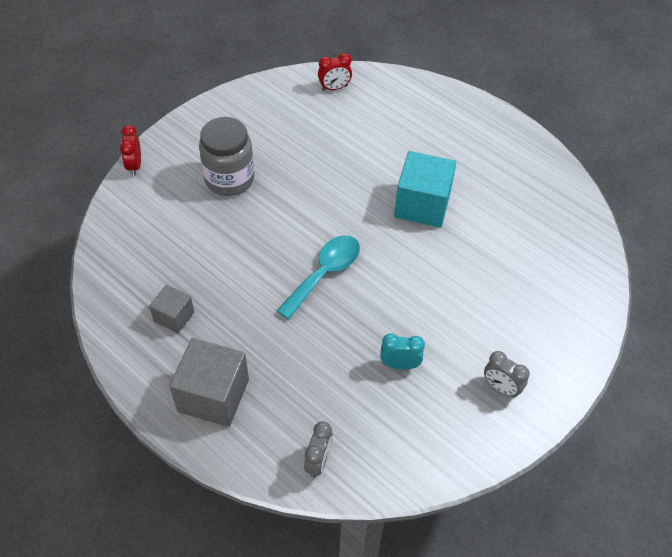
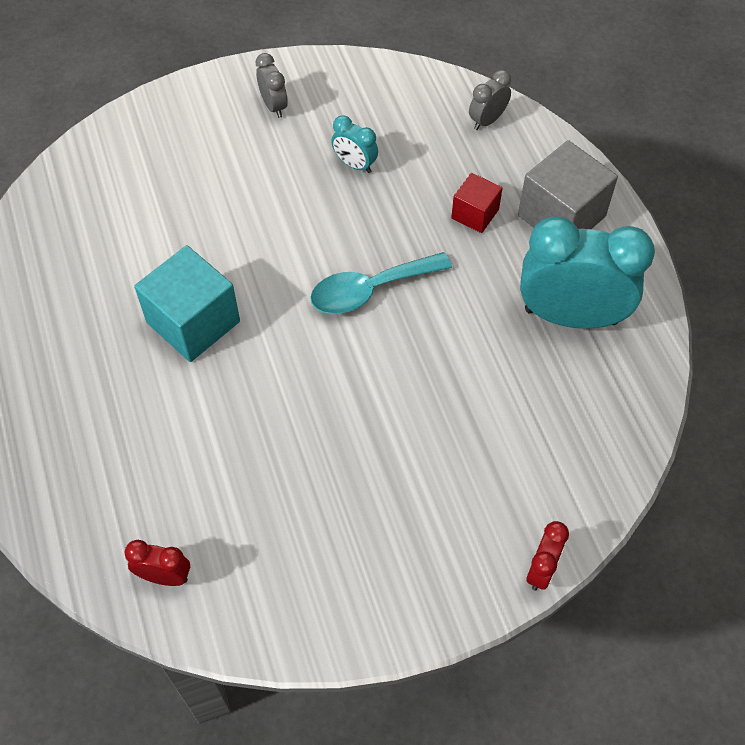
camera: 150 degrees left, 5 degrees up
grey cube [149,285,194,334] -> turquoise clock [520,217,655,329]
grey jar [199,117,254,196] -> none
none -> red cube [451,173,502,233]

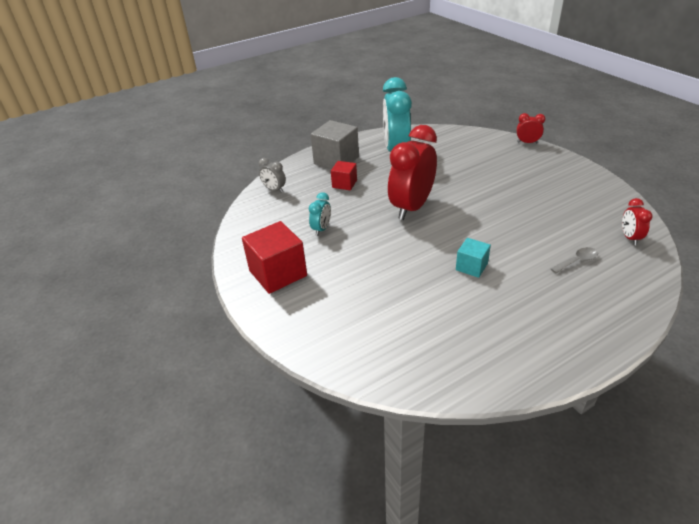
camera: 100 degrees left, 20 degrees down
turquoise cube [134,245,240,362] -> turquoise cube [456,238,491,278], size x0.56
grey clock [255,53,288,118] -> red cube [242,221,307,294]
turquoise spoon [310,252,452,314] -> red clock [388,125,437,220]
none -> grey spoon [551,247,598,273]

